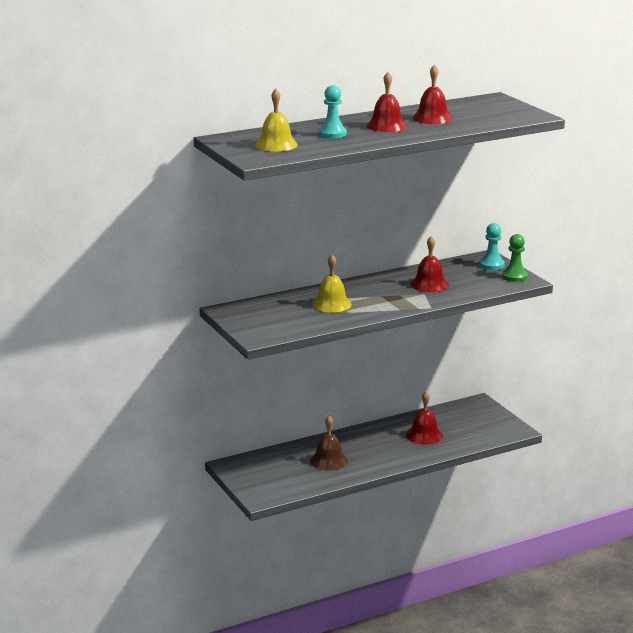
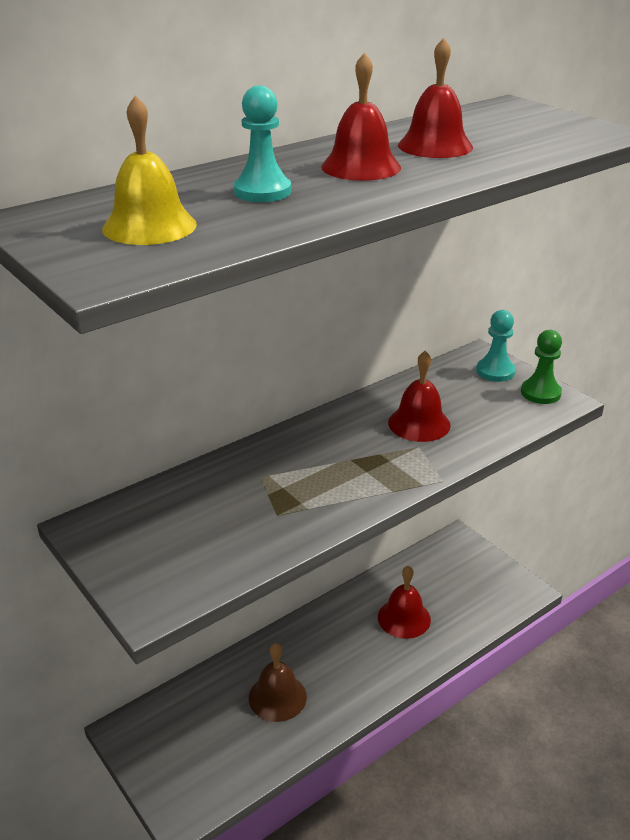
camera: 10 degrees left, 10 degrees up
yellow bell [312,255,352,313] -> none

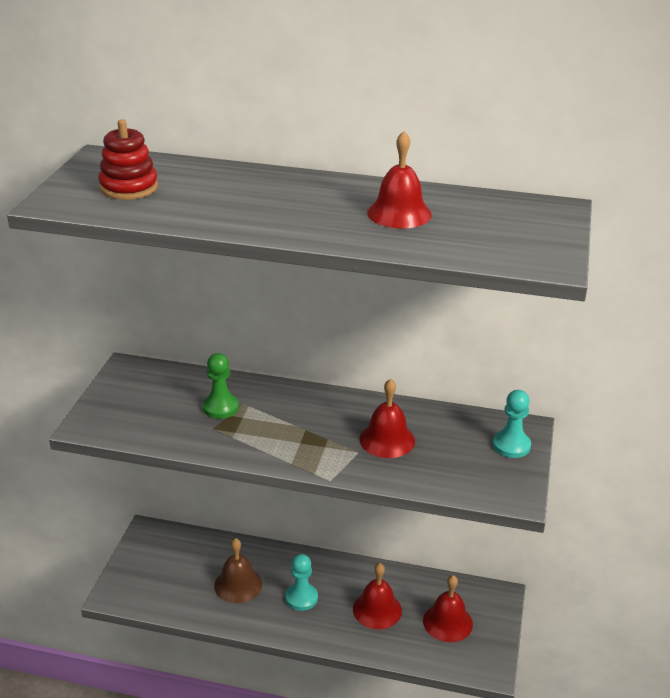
camera: 50 degrees right, 0 degrees up
yellow bell [102,96,197,245] -> red stacking toy [98,119,158,200]
turquoise pawn [234,86,291,202] -> turquoise pawn moved to [285,554,318,611]
red bell [321,52,401,181] -> red bell moved to [423,575,473,642]
green pawn [521,330,562,404] -> green pawn moved to [203,353,239,419]

